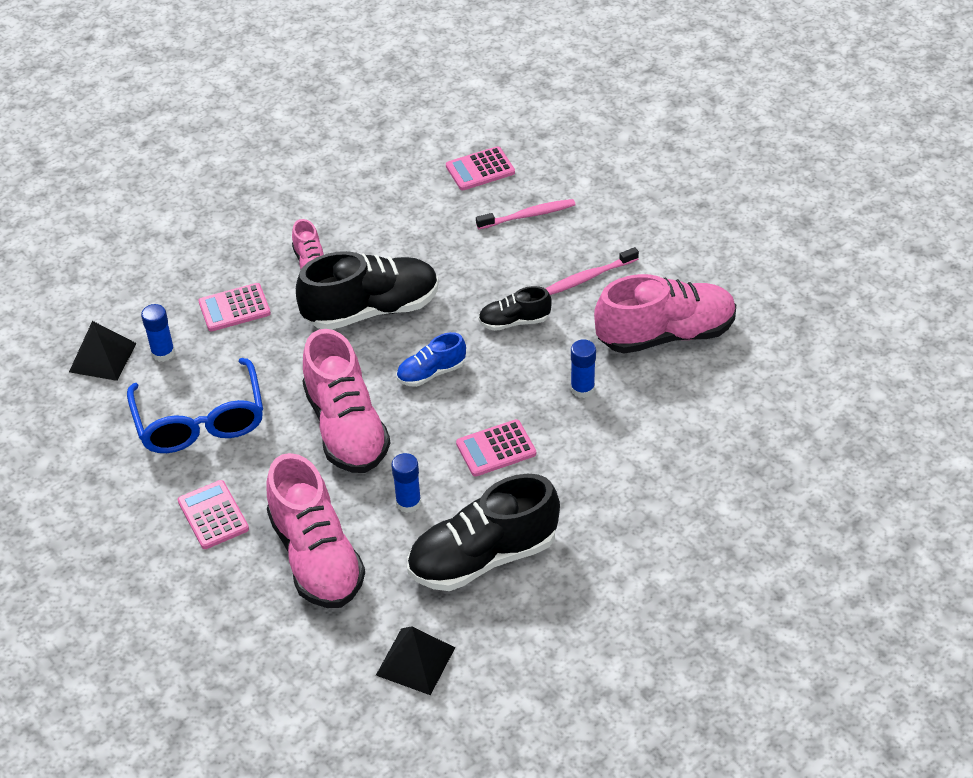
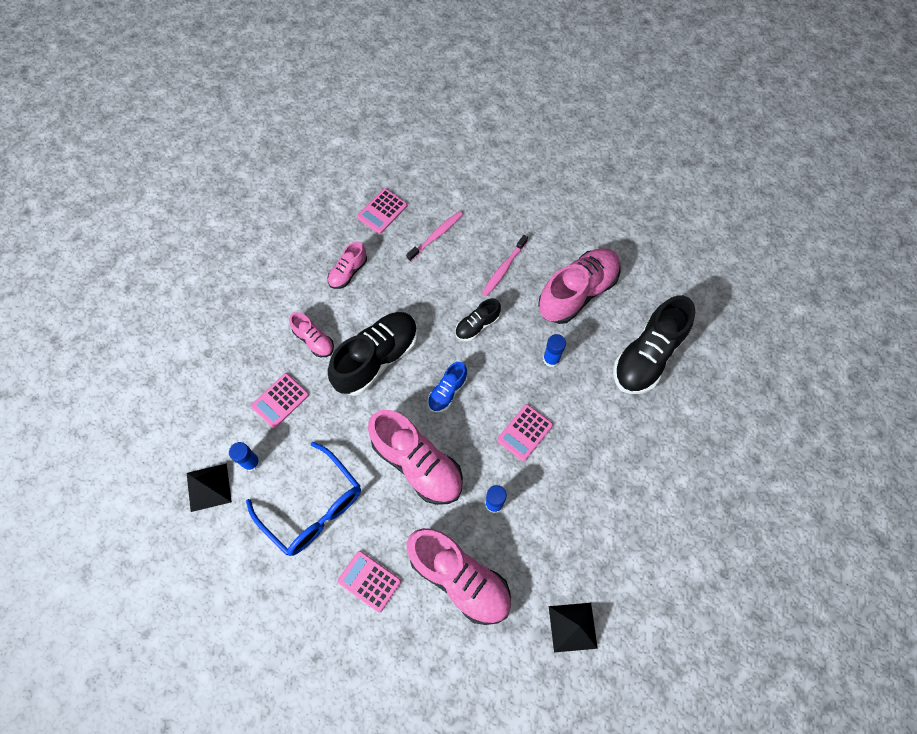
camera: 30 degrees left, 20 degrees up
black shoe [407,474,560,591] -> black shoe moved to [613,295,695,394]
none -> pink shoe [328,242,367,289]

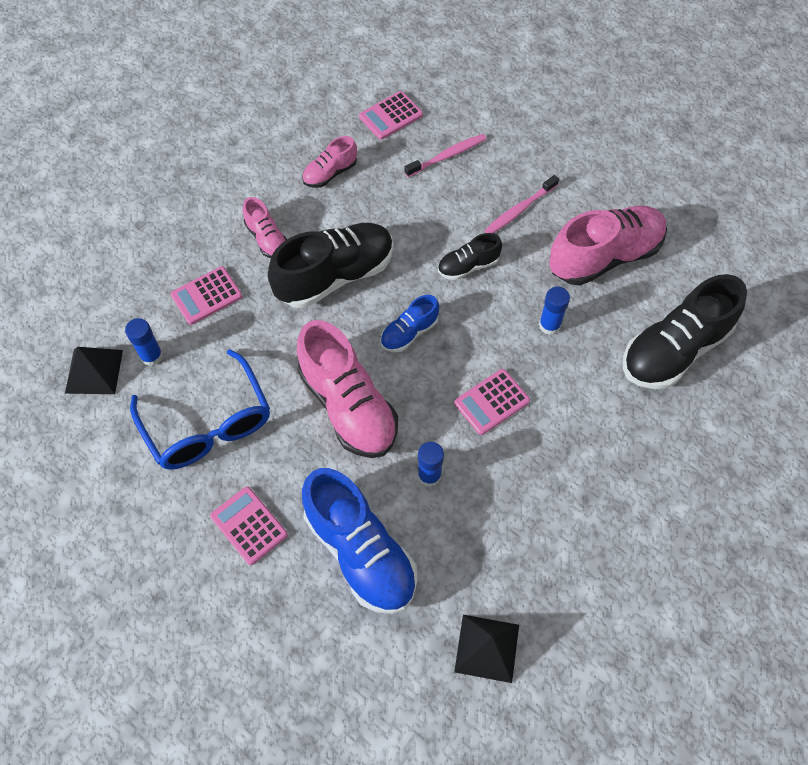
camera: 15 degrees right, 5 degrees down
pink shoe [407,528,511,625] -> blue shoe [302,468,417,614]

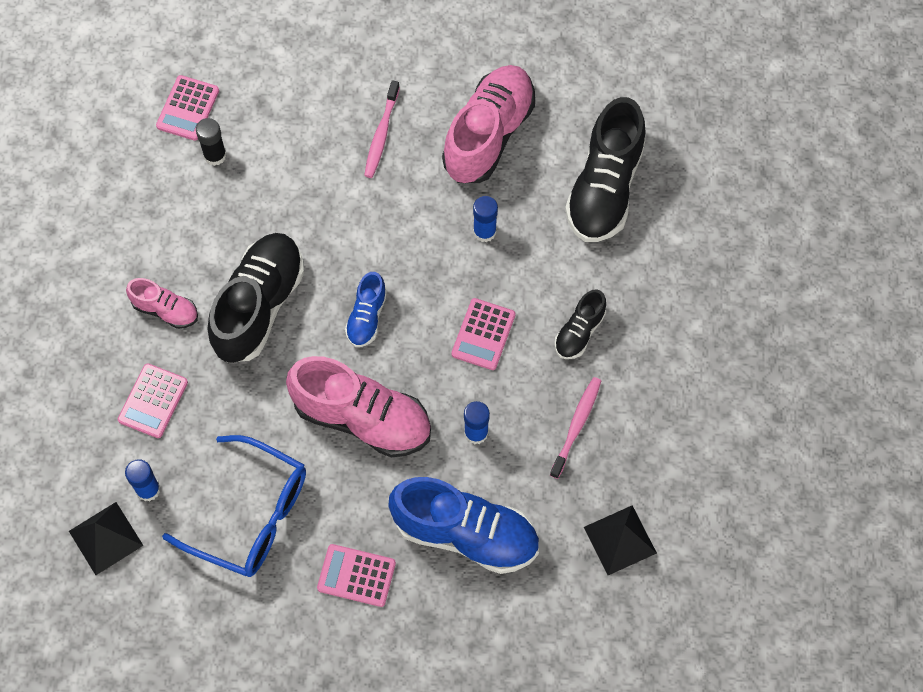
camera: 35 degrees left, 5 degrees up
pink shoe [302,136,357,188] -> none
pink toothbrush [404,134,487,177] -> pink toothbrush moved to [550,377,601,479]
black shoe [438,233,502,280] -> black shoe moved to [554,289,606,359]
none -> black glue stick [196,118,227,166]

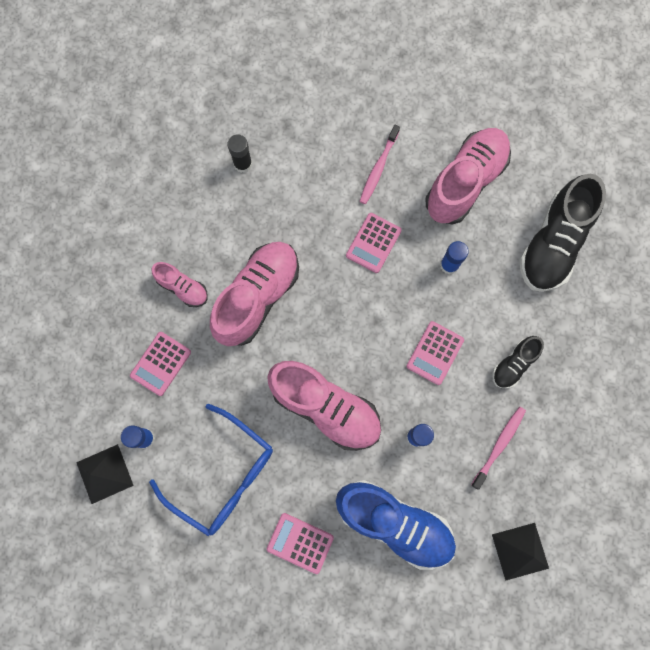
camera: 10 degrees right, 10 degrees up
pink calculator [156,75,219,141] -> pink calculator moved to [346,213,402,273]
black shoe [208,233,304,363] -> pink shoe [210,242,299,346]
blue shoe [345,272,387,347] -> none

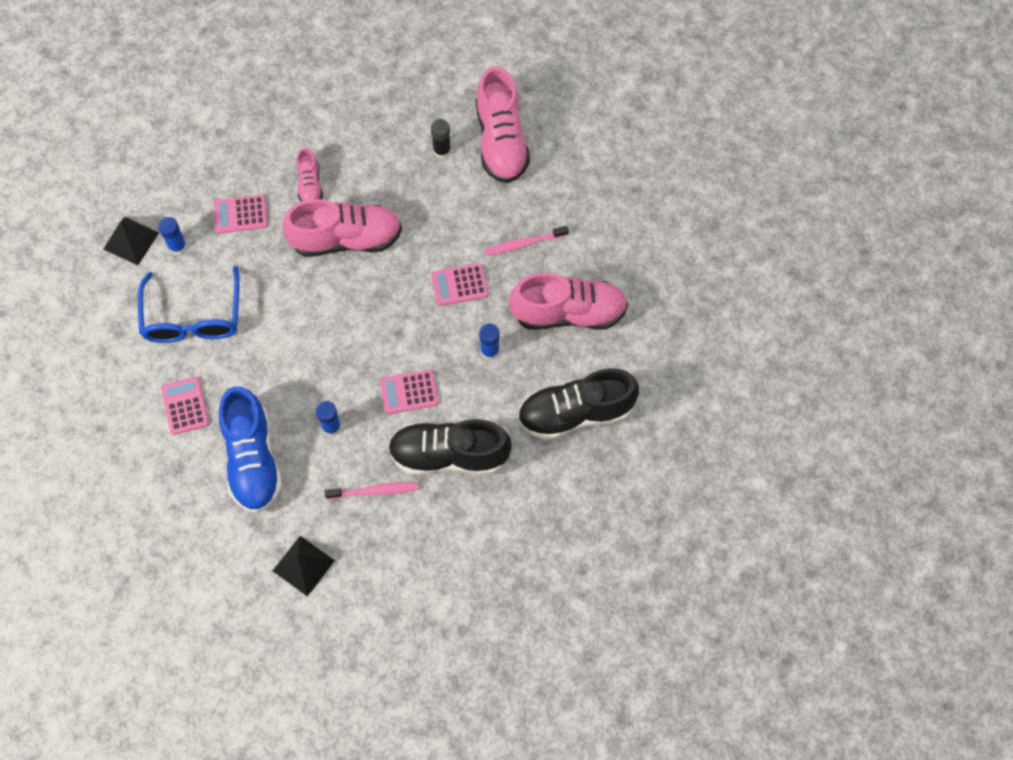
camera: 50 degrees right, 10 degrees down
pink shoe [267,361,381,451] -> pink shoe moved to [476,66,530,183]
black shoe [492,336,544,388] -> black shoe [388,419,512,475], size x1.97

